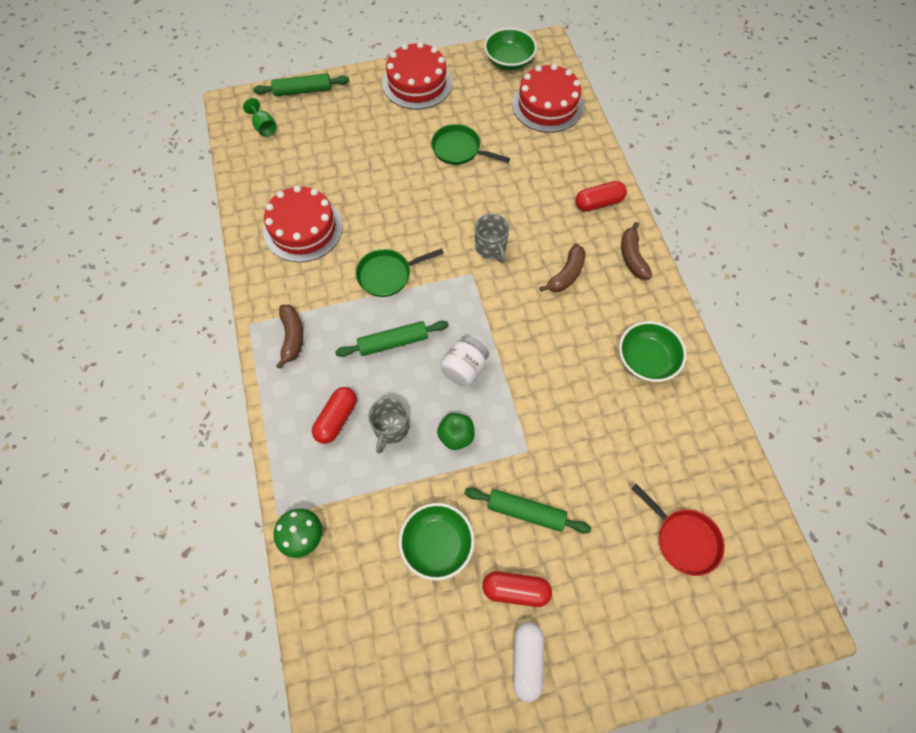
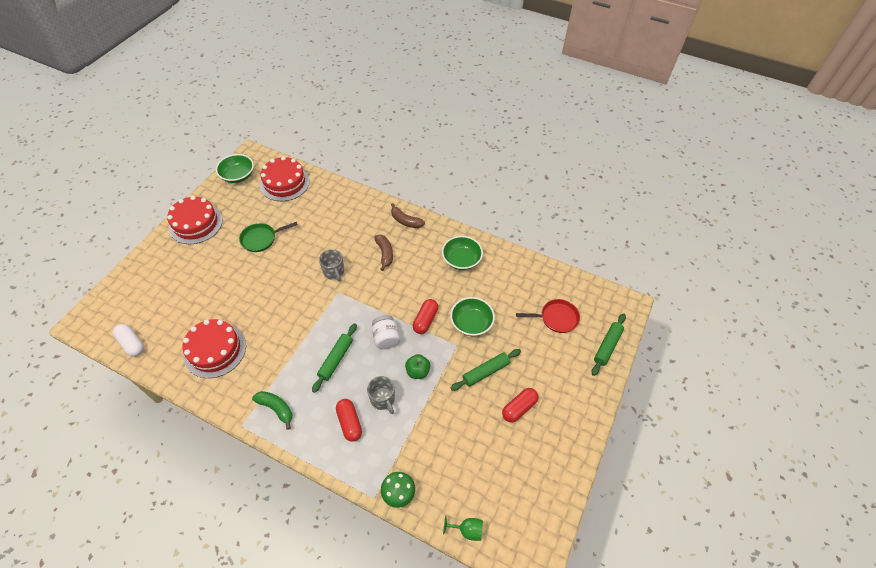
camera: 50 degrees left, 10 degrees down
green goblet [243,98,276,137] -> green goblet moved to [443,516,483,541]
green rolling pin [253,73,349,96] -> green rolling pin moved to [592,313,626,376]
brown banana [276,305,303,369] -> green banana [252,391,292,430]
green pan [356,248,444,297] -> none
green bowl [399,503,475,581] -> green bowl moved to [450,297,495,336]
grey mug [475,214,510,263] -> grey mug turned 45 degrees clockwise [319,249,344,282]
white capsule [513,622,544,702] -> white capsule moved to [113,324,144,357]
red capsule [575,181,627,212] -> red capsule moved to [413,299,438,334]

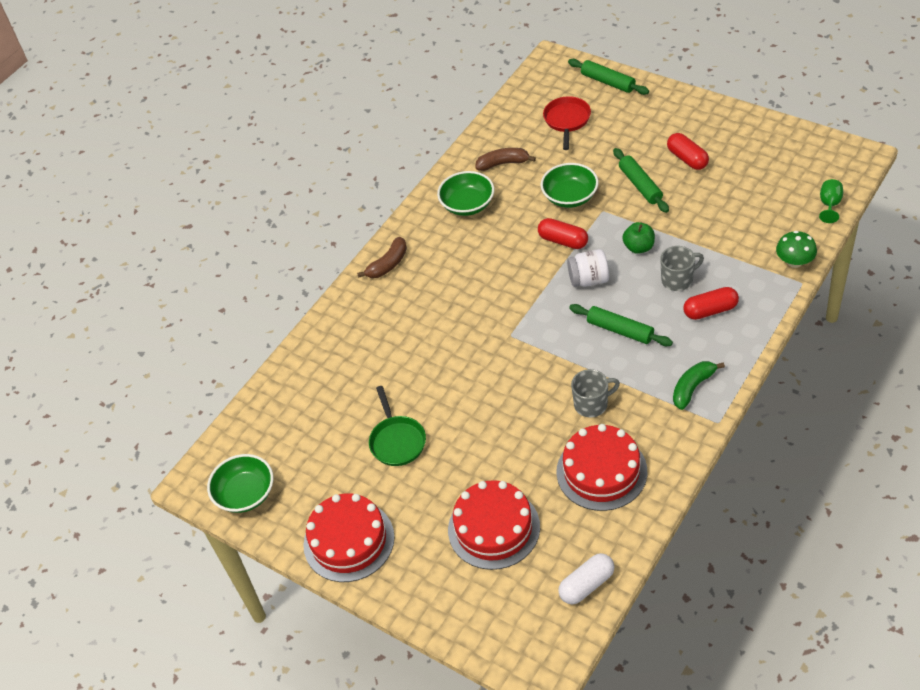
camera: 75 degrees left, 5 degrees down
red cake [260,156,310,201] -> red cake moved to [448,480,540,570]
grey mug [319,249,344,282] -> grey mug moved to [571,369,620,418]
brown banana [374,234,393,271] -> brown banana moved to [475,148,536,171]

